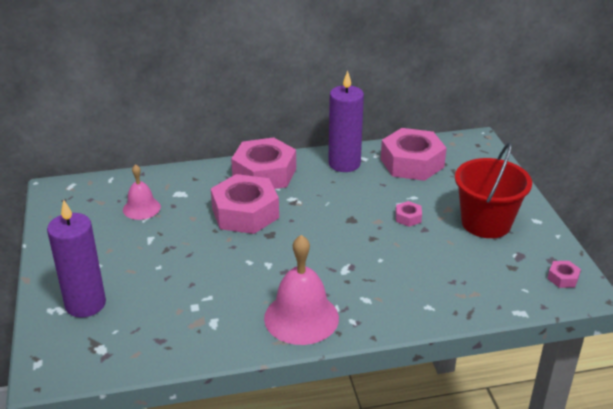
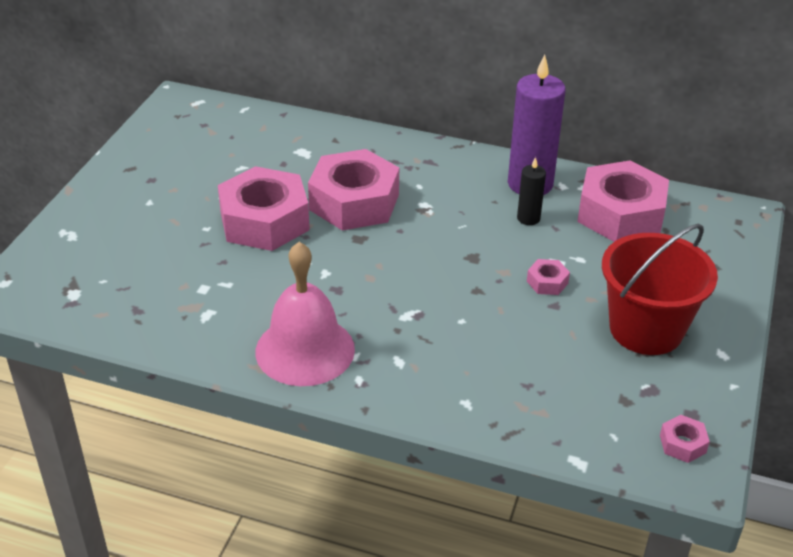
camera: 30 degrees right, 5 degrees up
purple candle [47,200,106,318] -> none
pink bell [123,164,161,220] -> none
pink nut [231,137,296,189] -> pink nut moved to [218,166,310,251]
none -> black candle [517,157,546,225]

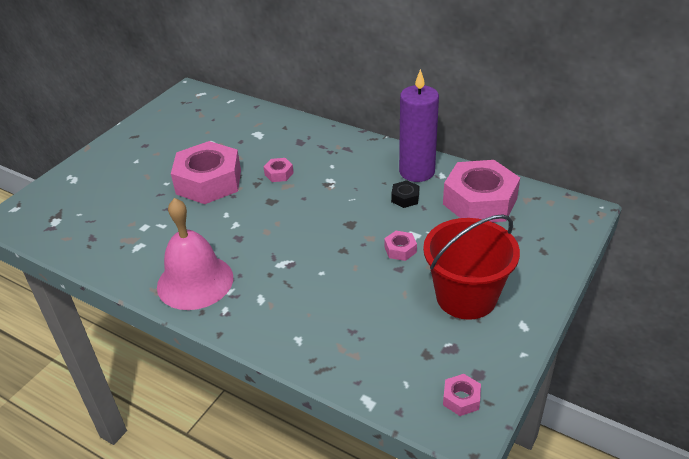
camera: 15 degrees right, 0 degrees up
pink nut [308,149,399,231] -> pink nut [264,158,294,182], size x0.41
black candle [517,157,546,225] -> black nut [391,181,420,208]

